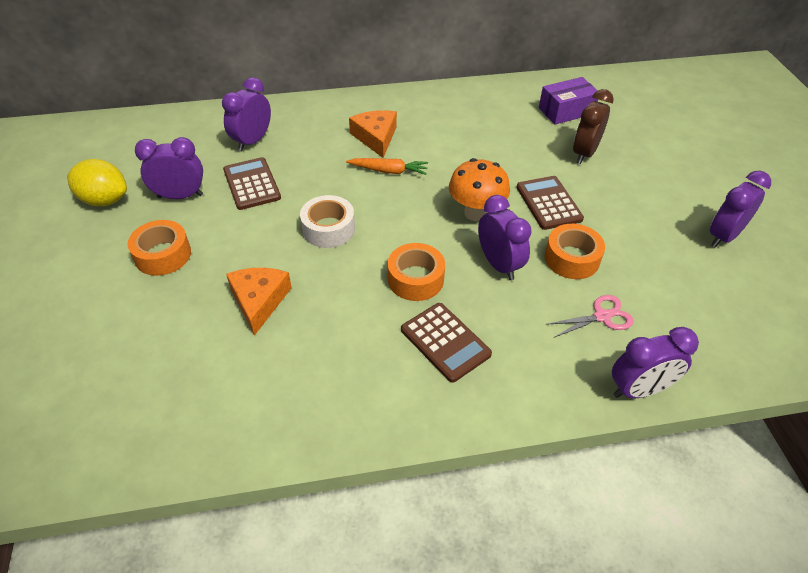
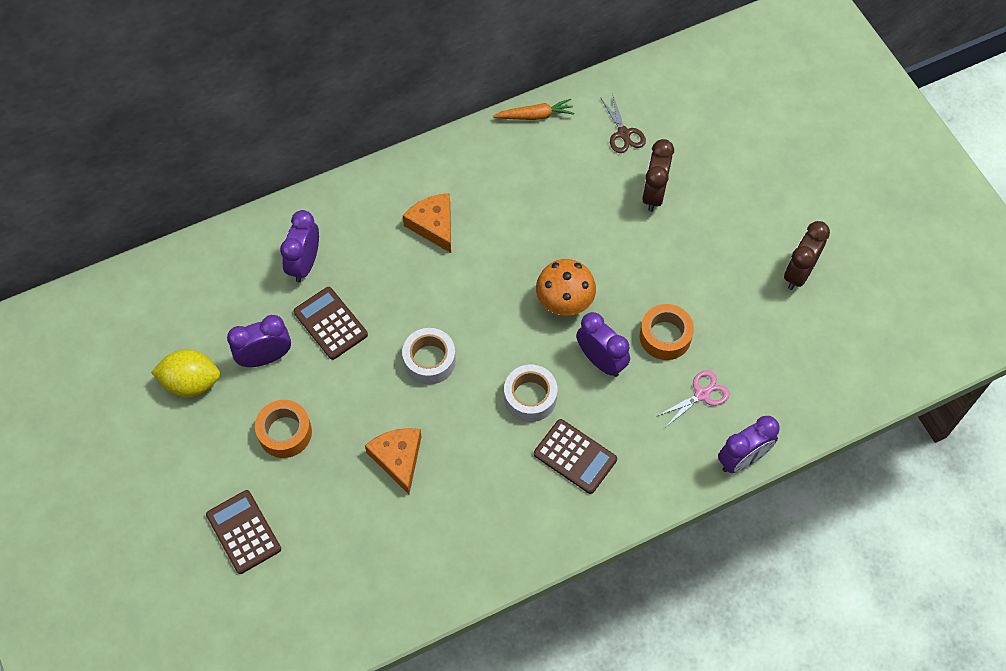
camera: 15 degrees left, 15 degrees up
orange carrot [346,158,428,175] -> orange carrot moved to [493,99,575,120]
orange tape [388,243,445,301] -> white tape [504,365,558,422]
brown calculator [516,176,584,230] -> brown calculator moved to [206,490,281,574]
purple box [539,77,598,124] -> brown scissors [600,96,646,153]
purple clock [710,171,771,248] -> brown clock [784,221,830,290]

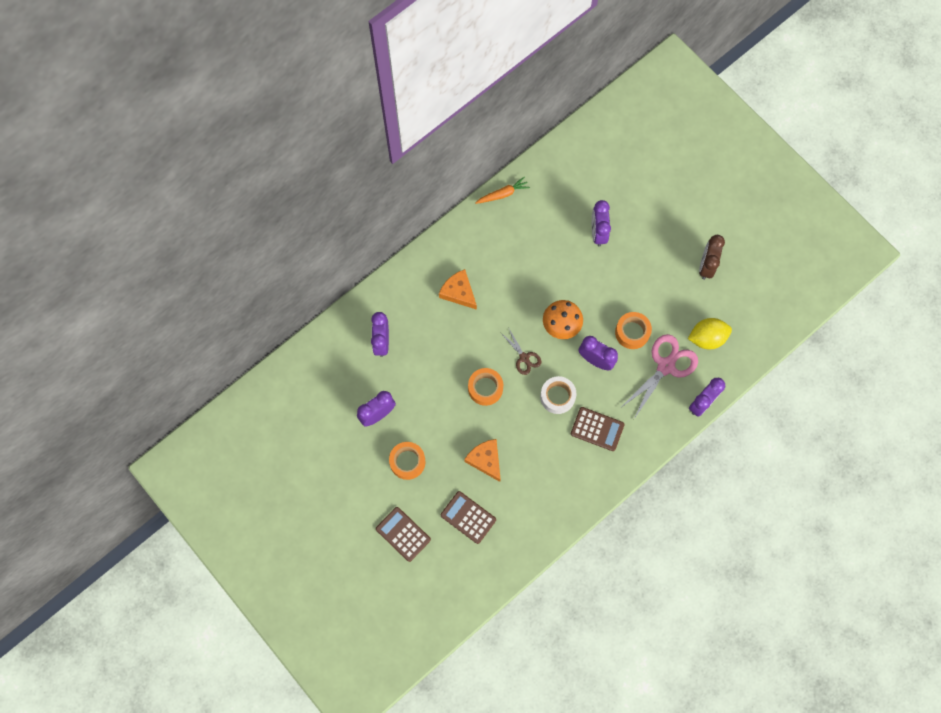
camera: 15 degrees left, 10 degrees up
yellow lemon [151,349,220,397] -> yellow lemon moved to [688,318,732,349]
brown calculator [293,287,368,360] -> brown calculator moved to [441,491,496,544]
white tape [402,328,456,385] -> orange tape [468,368,503,406]
brown scissors [600,96,646,153] -> brown scissors moved to [501,327,541,375]
brown clock [642,139,674,212] -> purple clock [592,200,611,247]
pink scissors [657,370,730,428] -> pink scissors [620,334,698,419], size x1.84

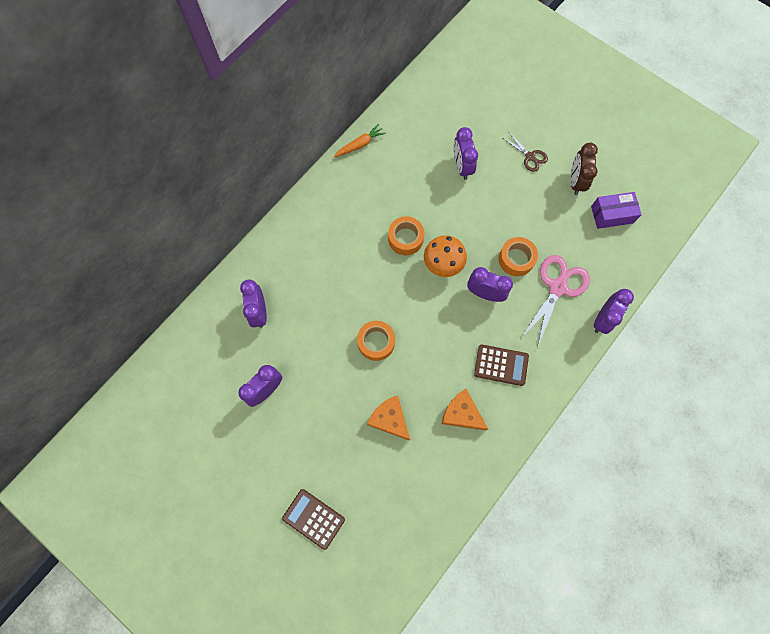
camera: 10 degrees left, 0 degrees up
orange tape [389,442,426,480] -> orange tape moved to [388,216,424,255]
orange cheese [439,269,477,310] -> orange cheese moved to [442,389,488,431]
brown calculator [441,491,496,544] -> none
brown scissors [501,327,541,375] -> brown scissors moved to [503,133,548,172]
white tape [540,376,576,414] -> none
yellow lemon [688,318,732,349] -> none
none -> purple box [591,192,642,229]

